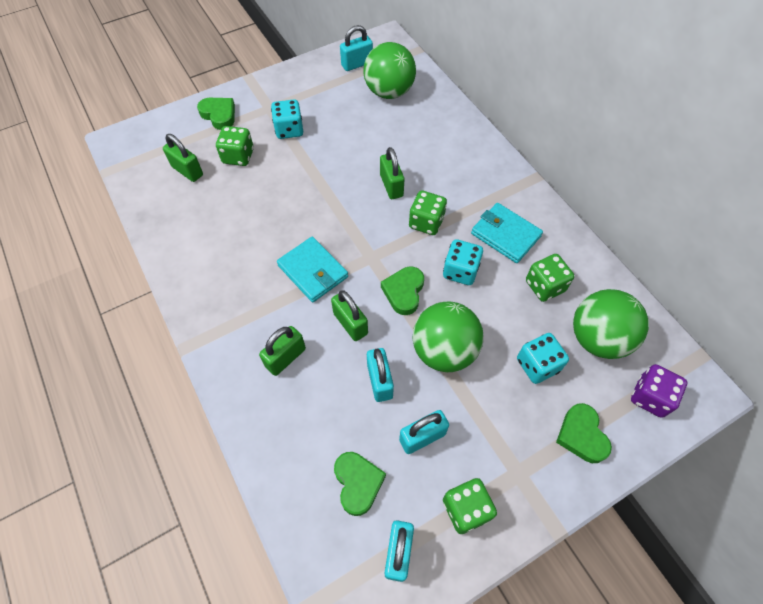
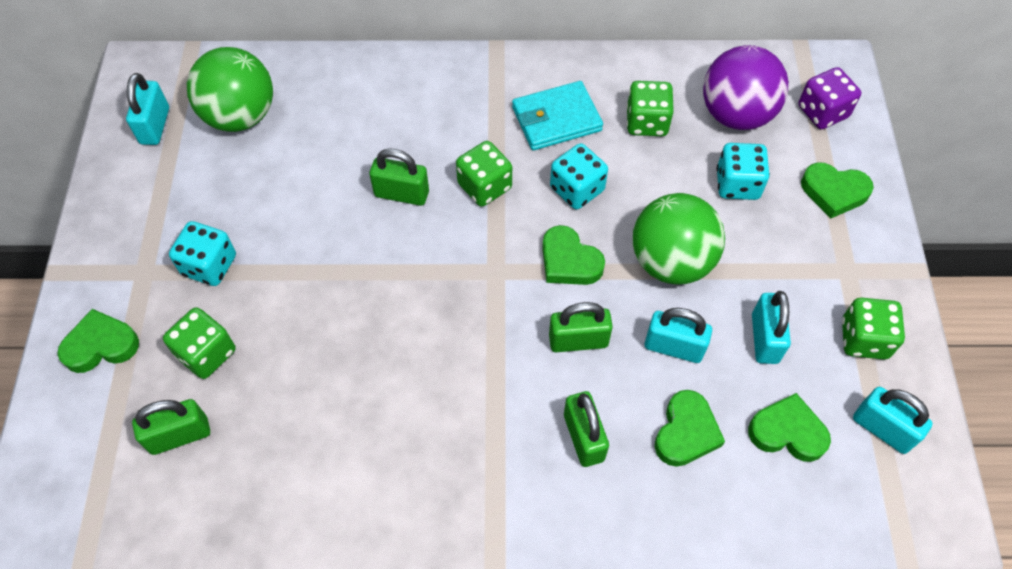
camera: 60 degrees left, 0 degrees up
turquoise wallet [277,237,348,302] -> none
green ball [573,289,649,359] -> purple ball [703,45,789,130]
none -> green heart [654,390,725,467]

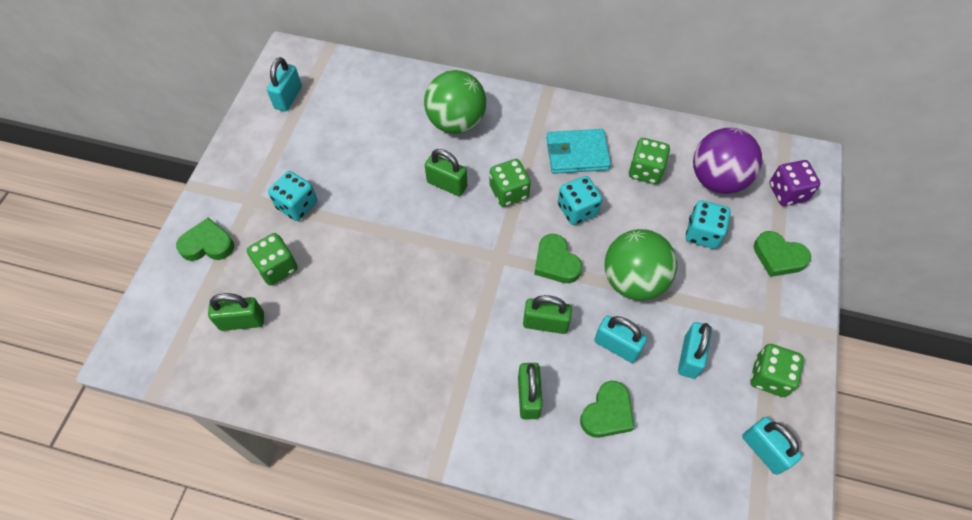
camera: 15 degrees right, 0 degrees up
green ball [187,47,273,132] -> green ball moved to [424,70,486,134]
green heart [748,393,831,462] -> none

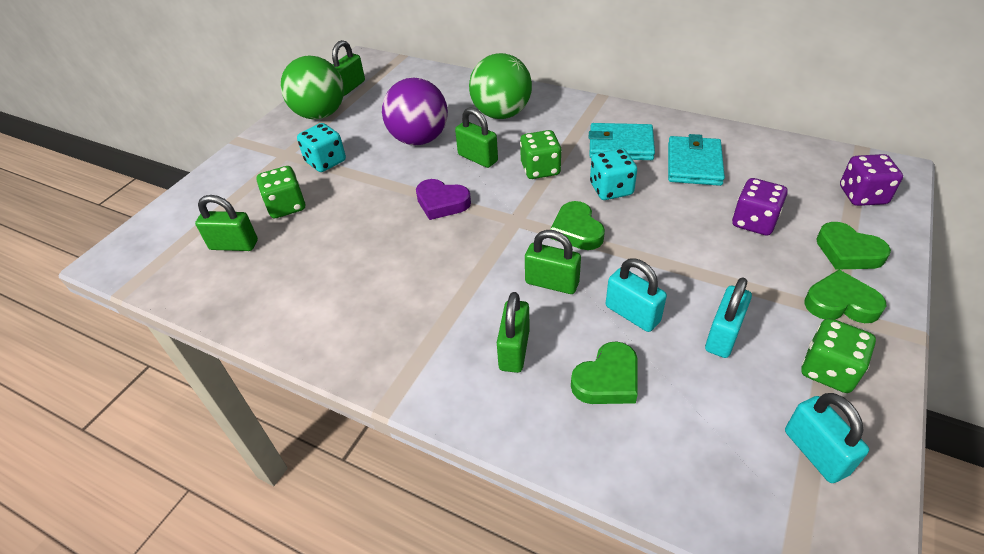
camera: 15 degrees right, 15 degrees down
green heart [176,218,234,261] -> green heart moved to [804,270,886,323]
turquoise padlock [267,57,302,111] -> green padlock [332,40,365,96]
green ball [604,229,677,301] -> green ball moved to [281,56,344,120]
green dice [629,138,670,184] -> turquoise wallet [668,134,725,186]
turquoise dice [686,200,731,249] -> purple dice [732,178,788,236]
purple ball [693,128,762,194] -> purple ball moved to [382,78,448,145]
none -> purple heart [416,179,471,220]

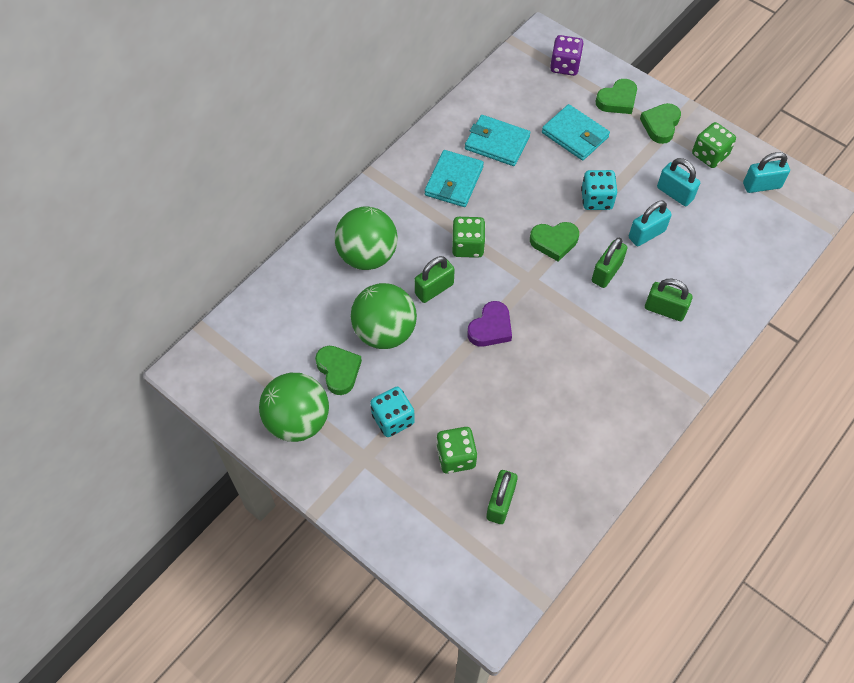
camera: 80 degrees left, 15 degrees up
green padlock [332,40,365,96] -> none
purple ball [382,78,448,145] -> green ball [351,283,417,349]
green heart [571,341,638,404] -> green heart moved to [315,346,362,395]
turquoise dice [590,148,637,200] -> turquoise dice moved to [581,170,617,210]
purple dice [732,178,788,236] -> turquoise wallet [542,104,610,161]

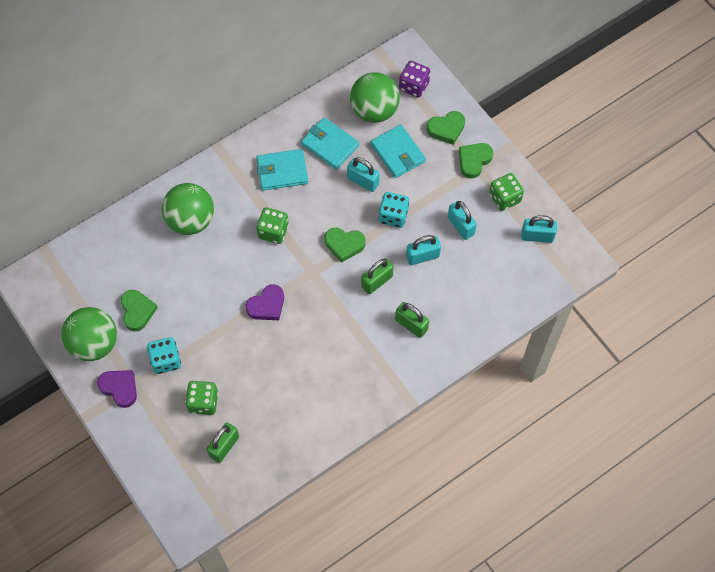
camera: 15 degrees right, 5 degrees up
green ball [351,283,417,349] -> green ball moved to [350,72,400,123]
green padlock [415,256,455,303] -> none
turquoise wallet [425,150,484,207] -> turquoise wallet turned 45 degrees clockwise [257,149,308,190]
none -> purple heart [97,370,137,408]
none -> turquoise padlock [347,157,380,192]

